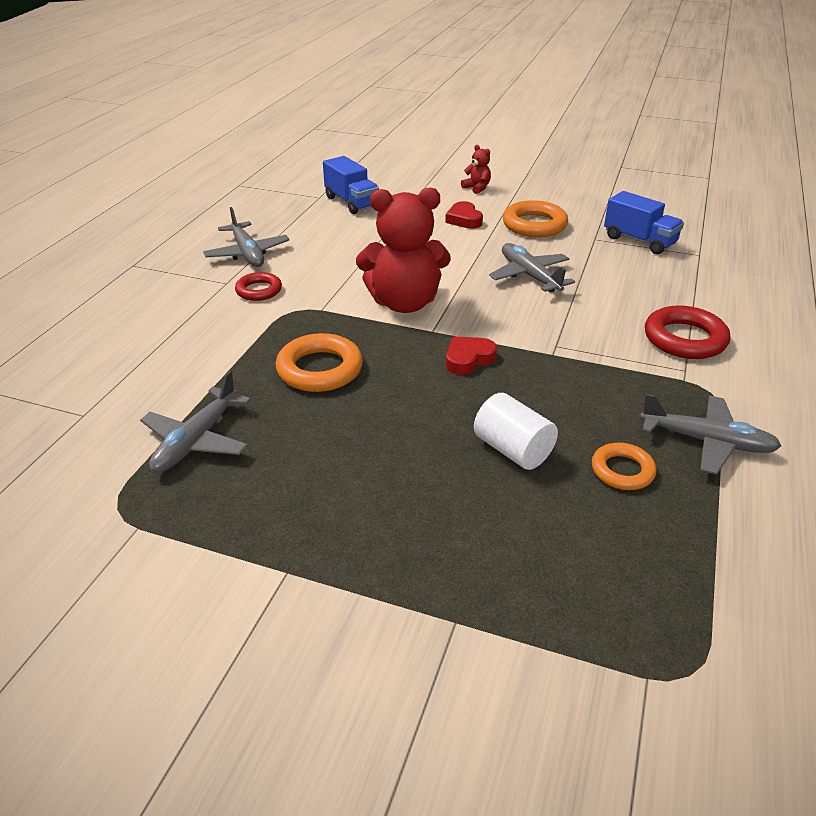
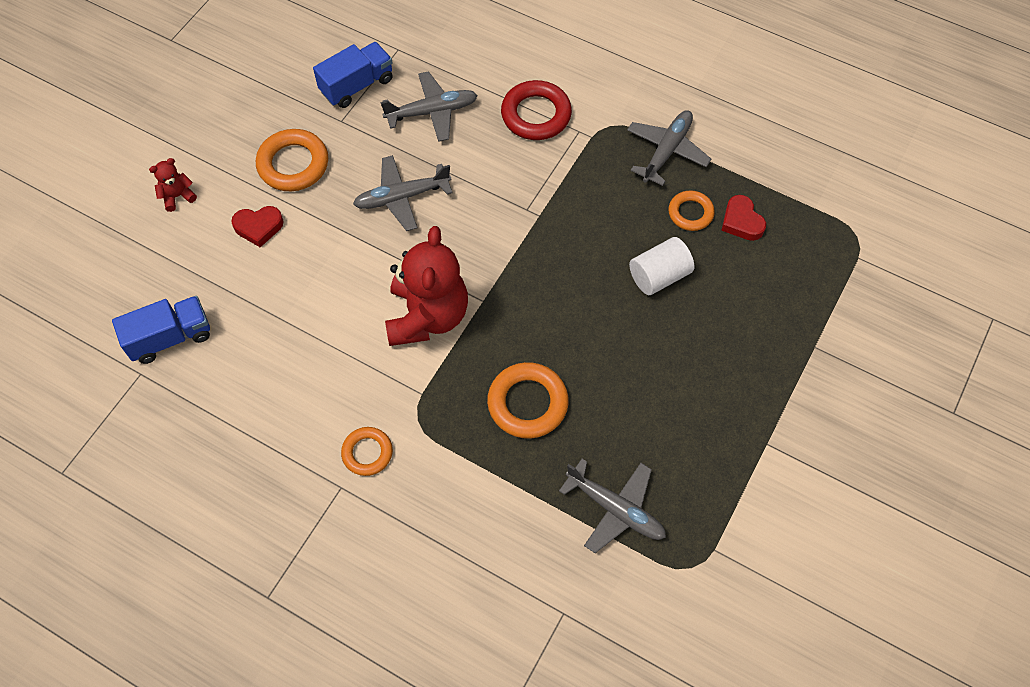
camera: 80 degrees left, 25 degrees up
grey plane [203,207,290,267] -> grey plane moved to [381,71,478,142]
red ring [235,272,282,301] -> orange ring [341,427,393,476]
red heart [446,336,497,375] -> red heart moved to [721,195,766,241]

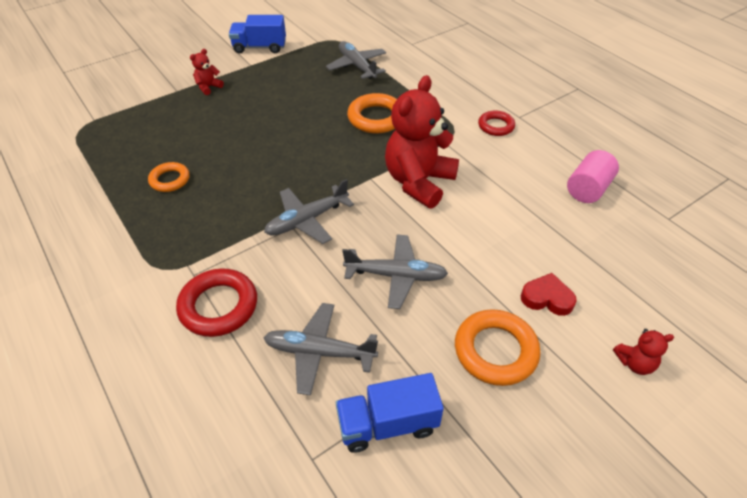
camera: 155 degrees left, 15 degrees down
blue truck [112,296,210,364] -> blue truck moved to [229,15,286,53]
orange ring [341,427,393,476] -> red ring [478,110,515,136]
grey plane [627,110,711,186] -> grey plane moved to [264,179,354,244]
white cylinder [629,237,694,295] -> none
red heart [721,195,766,241] -> none
none -> red teddy bear [190,49,224,95]
none -> pink cylinder [567,150,619,203]

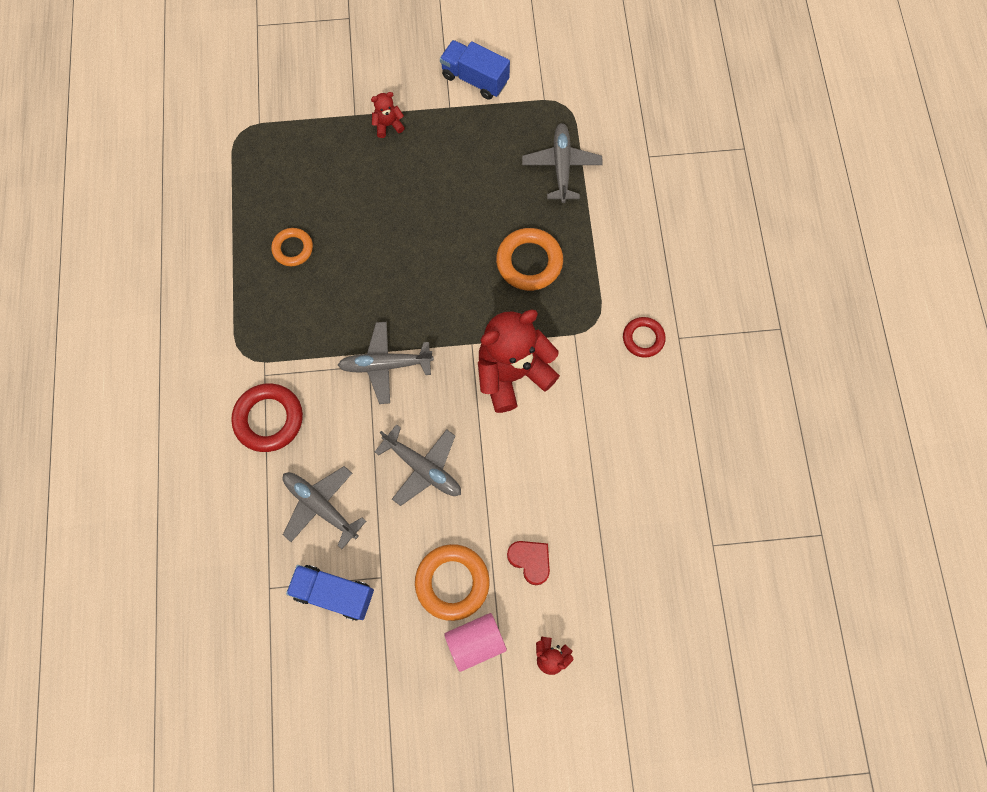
camera: 30 degrees right, 25 degrees up
pink cylinder [567,150,619,203] -> pink cylinder moved to [444,613,507,672]

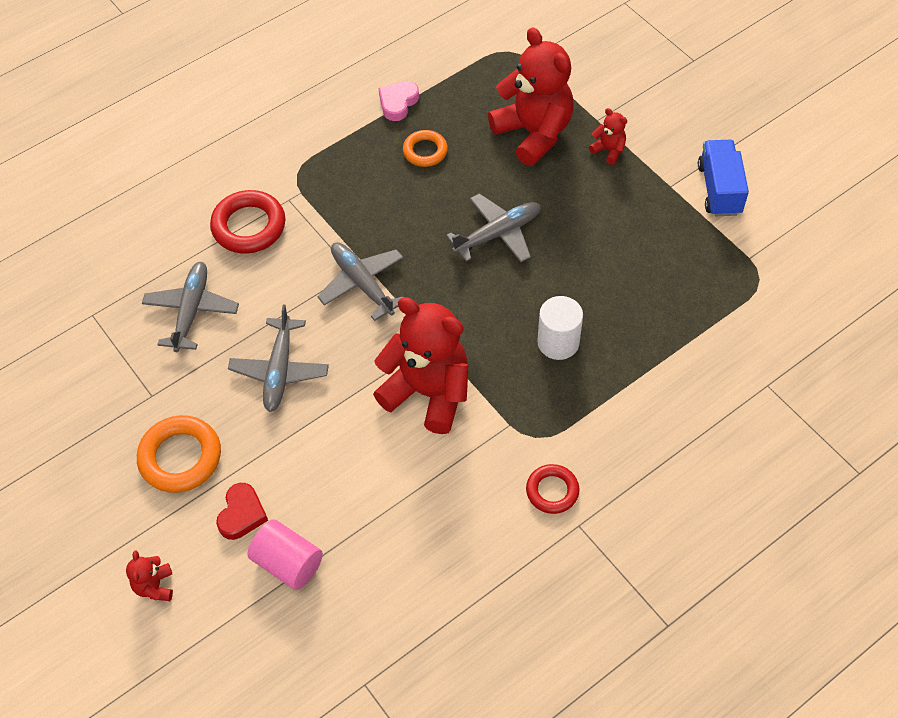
camera: 60 degrees right, 15 degrees down
blue truck [286,565,374,621] -> none
pink cylinder [444,613,507,672] -> pink cylinder moved to [248,520,323,590]
orange ring [496,228,563,291] -> white cylinder [537,296,583,360]
grey plane [522,123,603,203] -> grey plane moved to [446,193,541,262]
none -> pink heart [379,81,419,121]
none -> red teddy bear [488,27,574,166]

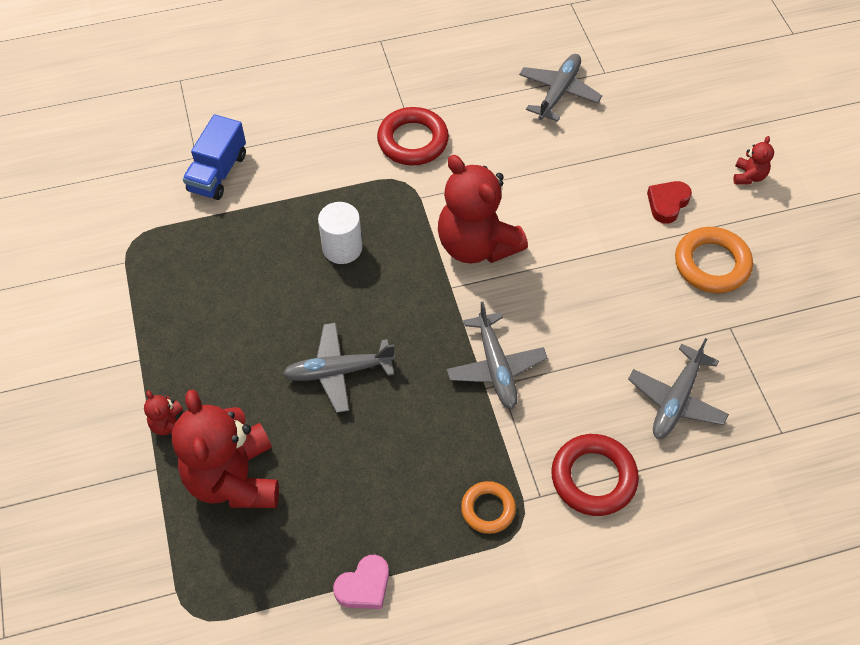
camera: 160 degrees left, 0 degrees up
grey plane [228,304,329,412] -> grey plane moved to [519,54,602,122]
pink cylinder [248,520,323,590] -> none
orange ring [403,130,448,167] -> orange ring moved to [461,481,516,534]
red ring [526,464,580,514] -> red ring [377,107,449,165], size x1.61
blue truck [698,140,749,216] -> blue truck moved to [183,114,246,200]

